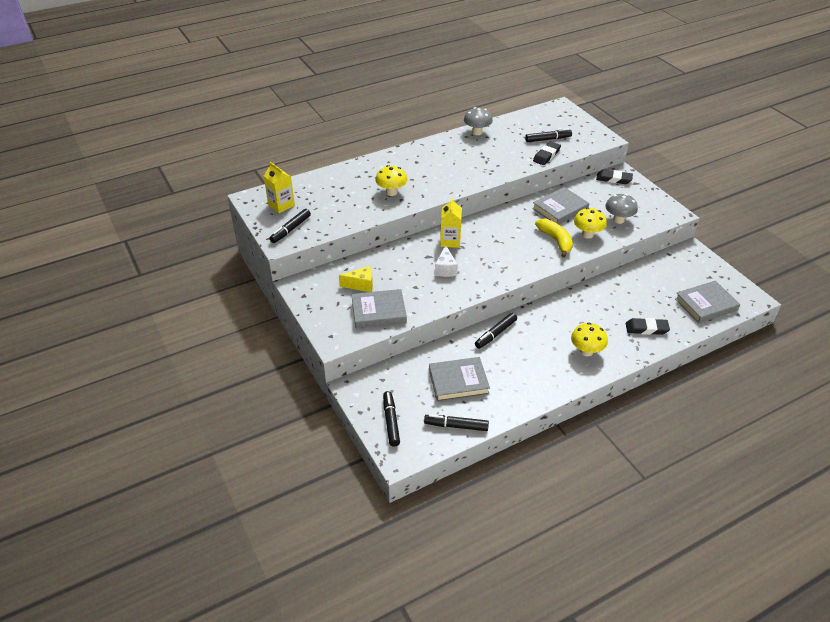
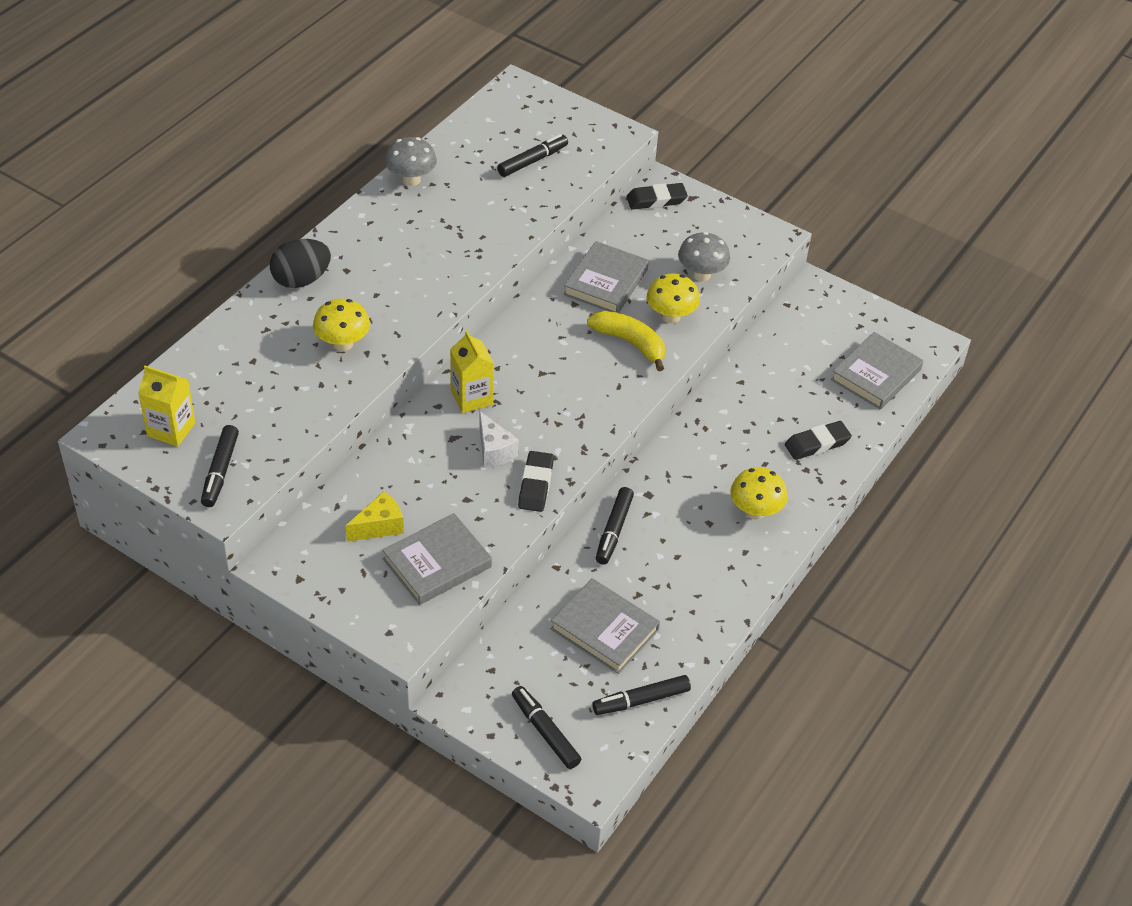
camera: 30 degrees left, 5 degrees up
grey book [429,357,490,402] -> grey book turned 75 degrees clockwise [551,578,660,674]
black eraser [533,141,561,165] -> black eraser moved to [518,451,554,512]
none -> black egg [270,239,331,288]

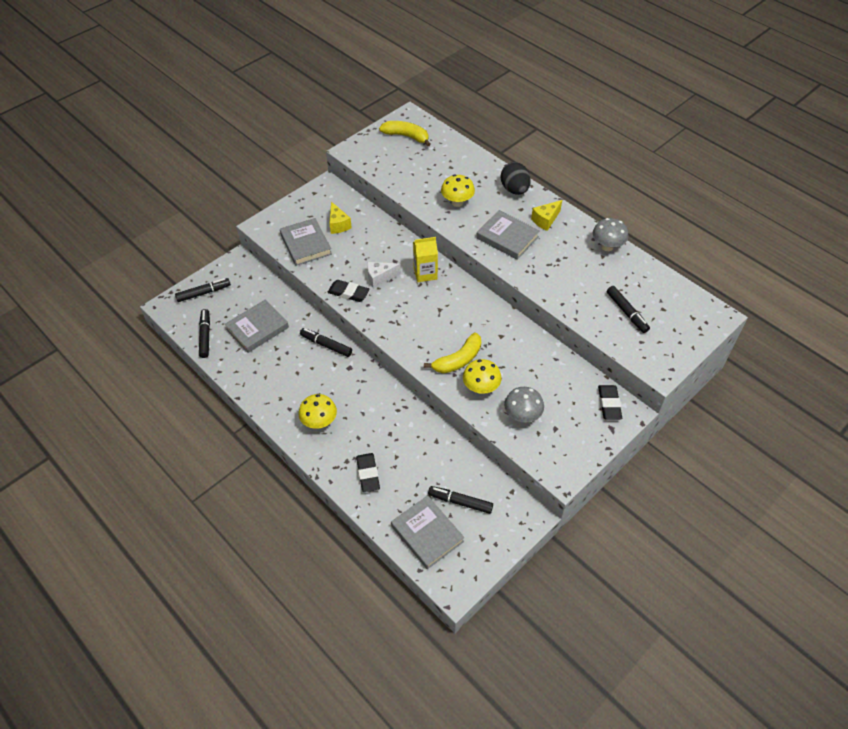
camera: 105 degrees right, 5 degrees up
yellow carton [138,366,195,447] -> yellow banana [379,121,431,146]
black marker [201,425,239,507] -> black marker moved to [428,486,493,514]
grey book [563,241,649,313] -> grey book moved to [476,210,540,260]
none -> yellow cheese [531,200,562,231]

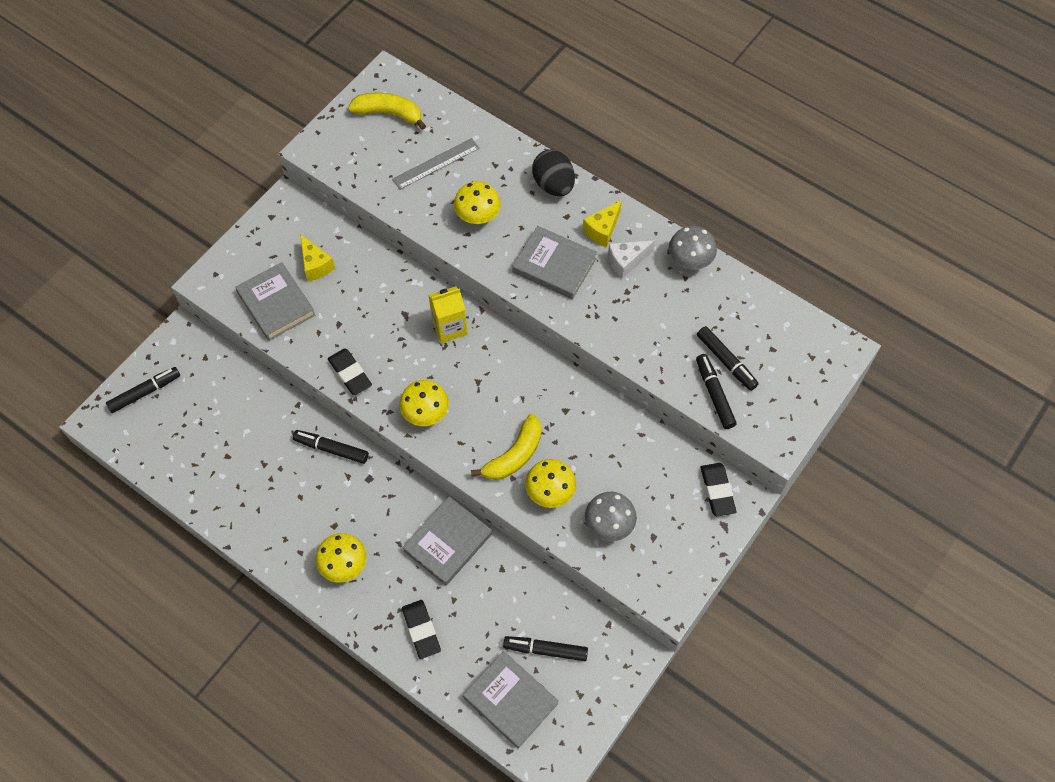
camera: 10 degrees left, 10 degrees up
black marker [199,309,210,358] -> black marker moved to [696,354,737,429]
grey book [225,299,289,353] -> grey book moved to [403,496,492,586]
black eraser [327,280,370,302] -> black eraser turned 45 degrees clockwise [328,348,372,395]
white cheese [367,262,401,288] -> white cheese moved to [608,241,655,279]
none -> grey ruler [392,138,480,190]
none -> yellow mushroom [399,380,449,426]

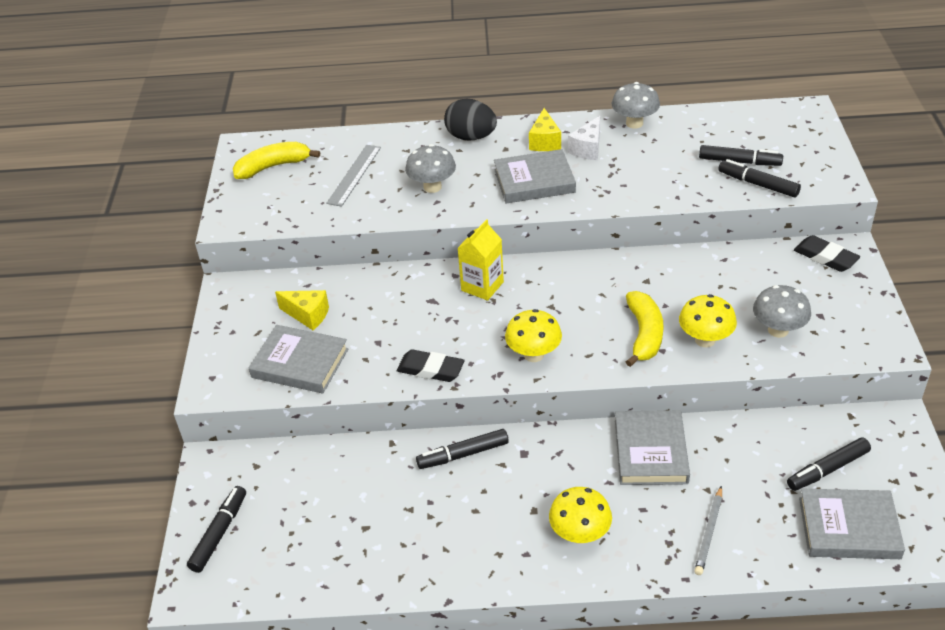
camera: 35 degrees left, 20 degrees down
black eraser [402,600,441,659] -> grey pencil [694,486,722,575]
yellow mushroom [454,182,501,224] -> grey mushroom [405,144,456,193]

